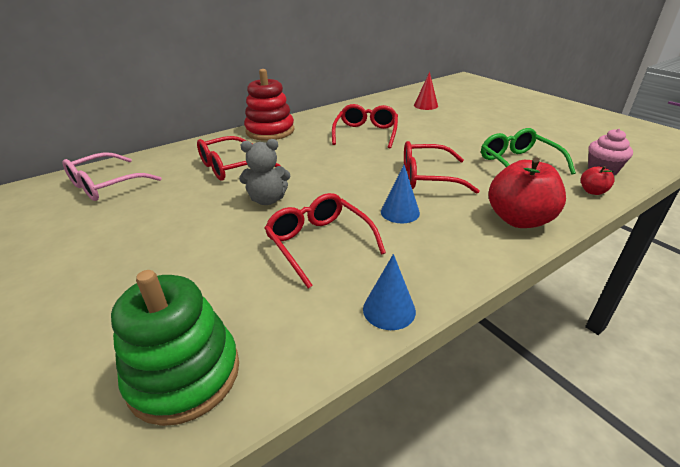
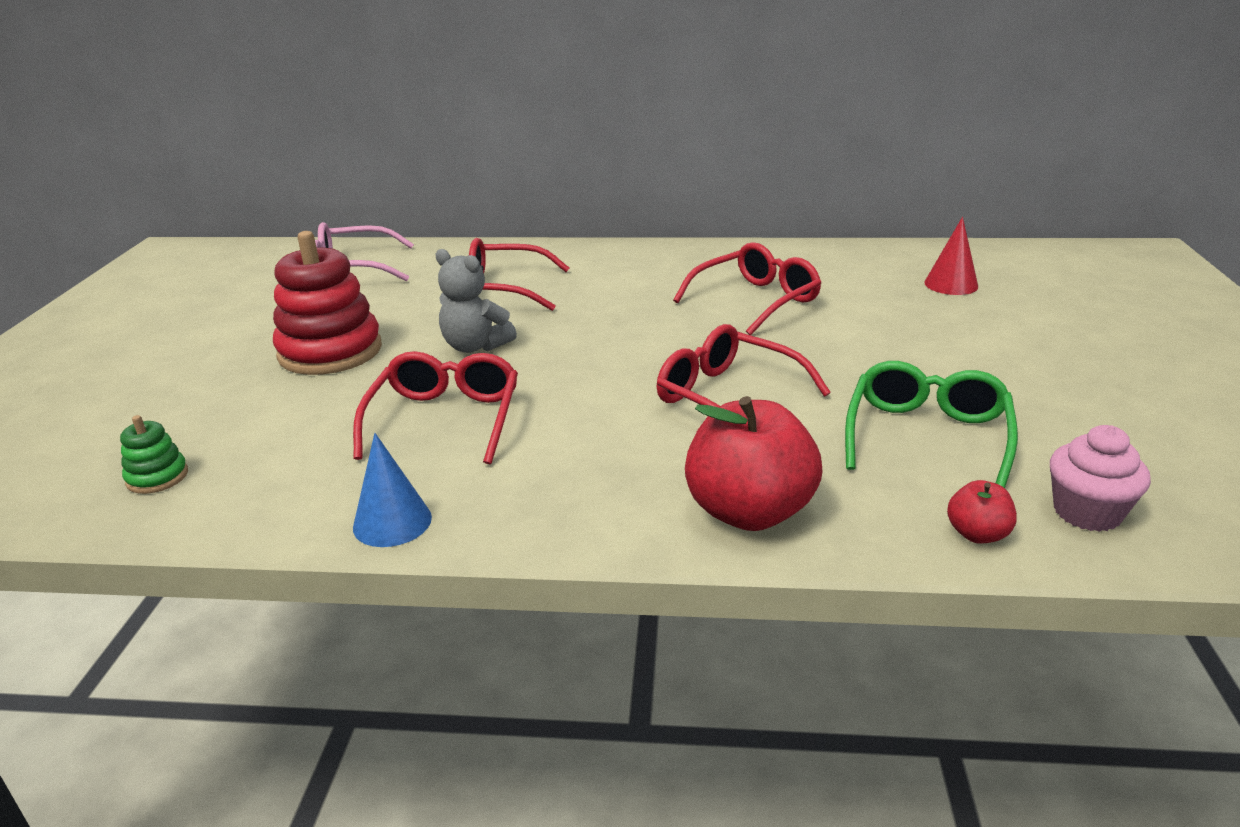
camera: 40 degrees right, 5 degrees down
green stacking toy [111,270,239,426] -> green stacking toy [120,415,188,494], size x0.46
red stacking toy [244,69,294,141] -> red stacking toy moved to [273,231,382,375]
blue cone [381,165,420,223] -> none

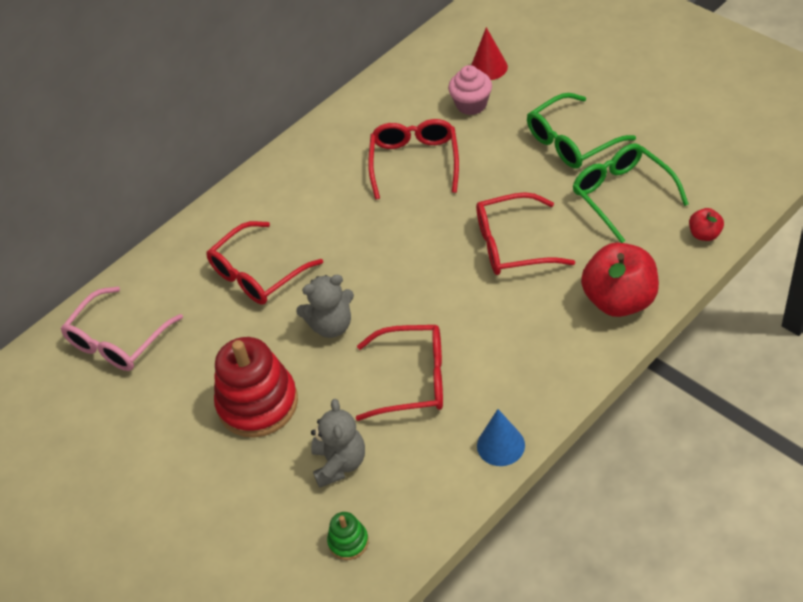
camera: 45 degrees left, 20 degrees up
red glasses [353,351,518,464] -> red glasses turned 135 degrees clockwise [356,325,443,421]
pink cupcake [1050,425,1151,532] -> pink cupcake moved to [448,65,492,115]
none -> grey teddy bear [311,399,365,488]
none -> green glasses [527,93,636,169]

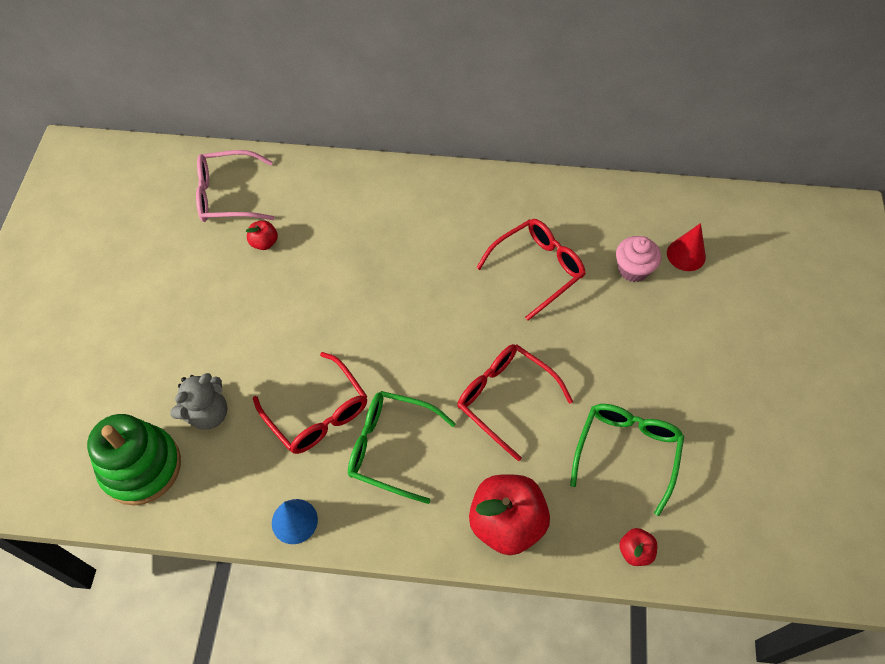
camera: 45 degrees right, 10 degrees up
red glasses [206,221,323,305] -> none
red stacking toy [214,337,298,438] -> none
grey teddy bear [296,275,354,338] -> none
green stacking toy [327,512,369,560] -> green stacking toy [87,414,181,505], size x2.19
green glasses [527,93,636,169] -> green glasses moved to [348,391,456,504]
none -> red apple [246,220,278,250]

